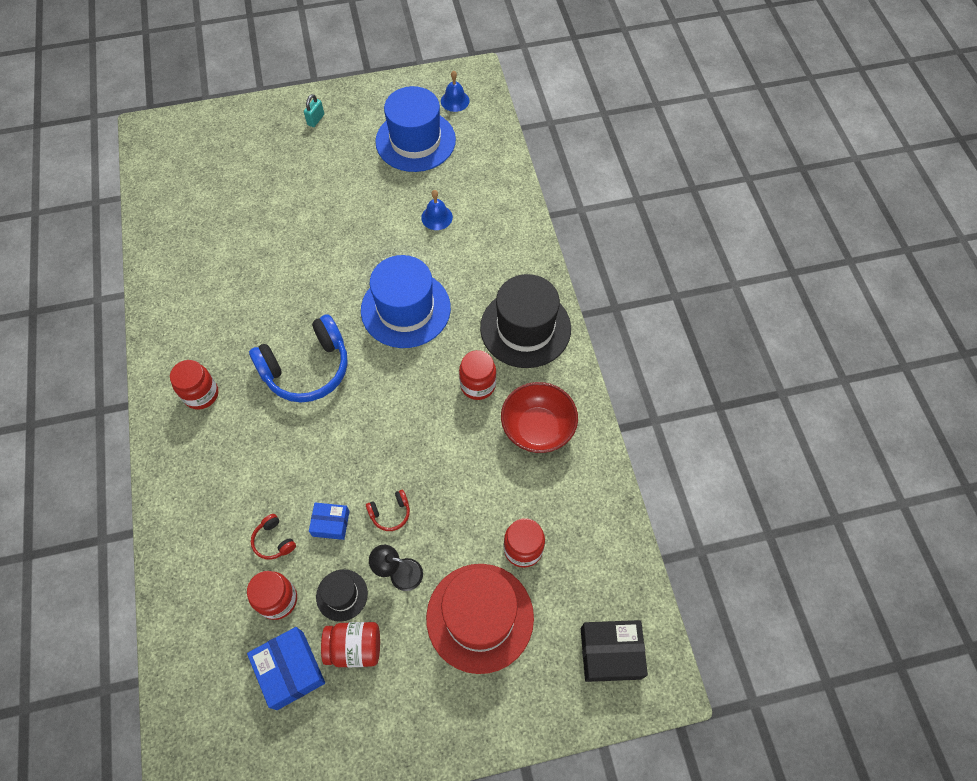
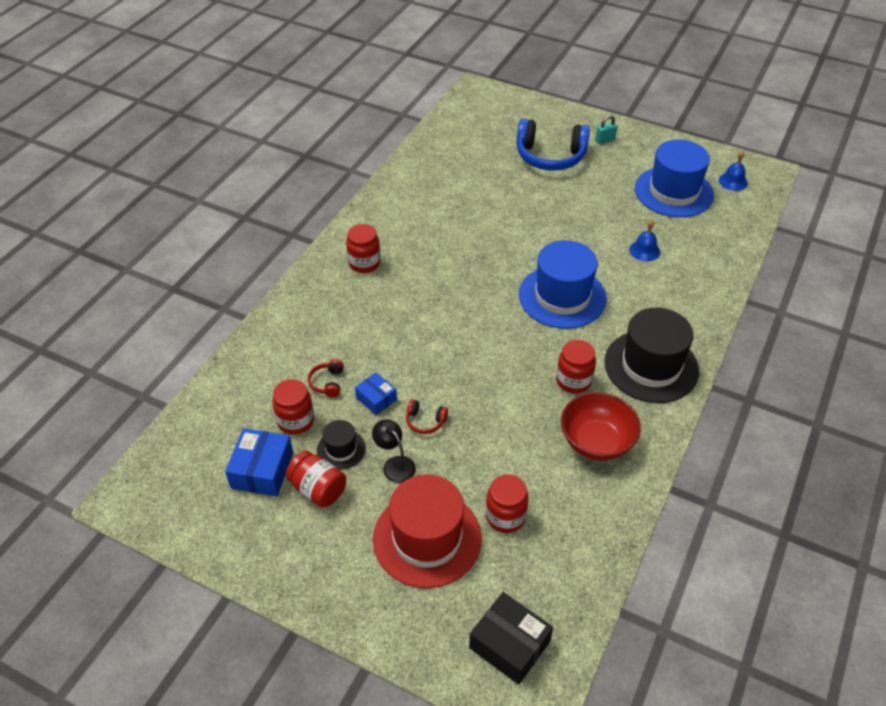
camera: 40 degrees right, 15 degrees down
blue headphones [249,314,348,402] -> blue headphones moved to [517,119,590,171]

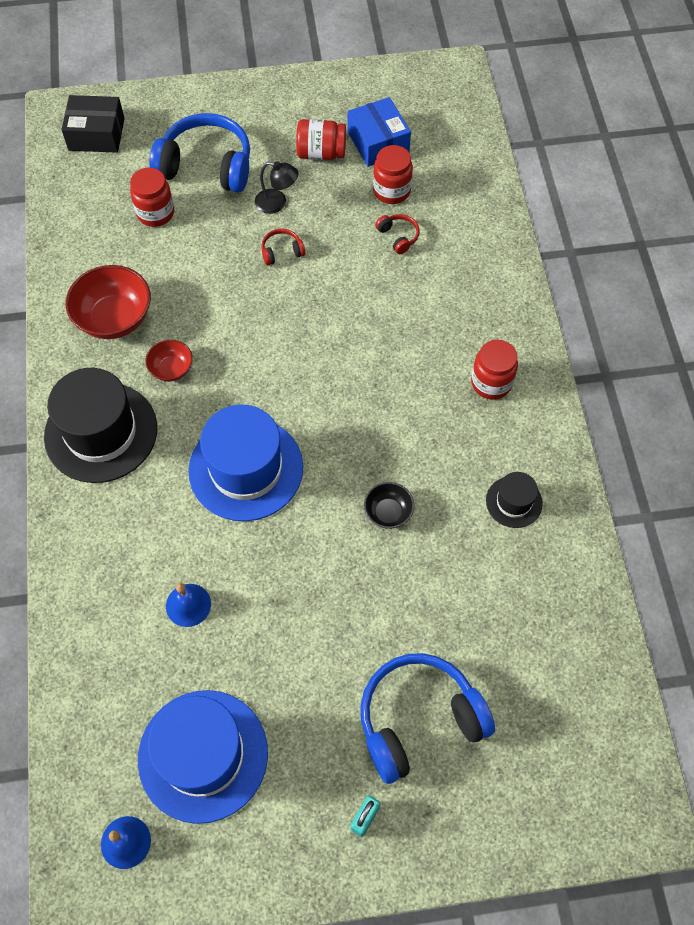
camera: 145 degrees right, 15 degrees up
black hat [317,420,366,470] -> black hat moved to [486,472,543,528]
blue box [355,372,397,415] -> none
red hat [373,474,482,588] -> blue headphones [149,113,250,192]
red jar [556,340,596,393] -> red bowl [145,340,193,382]
none -> black bowl [364,482,414,529]

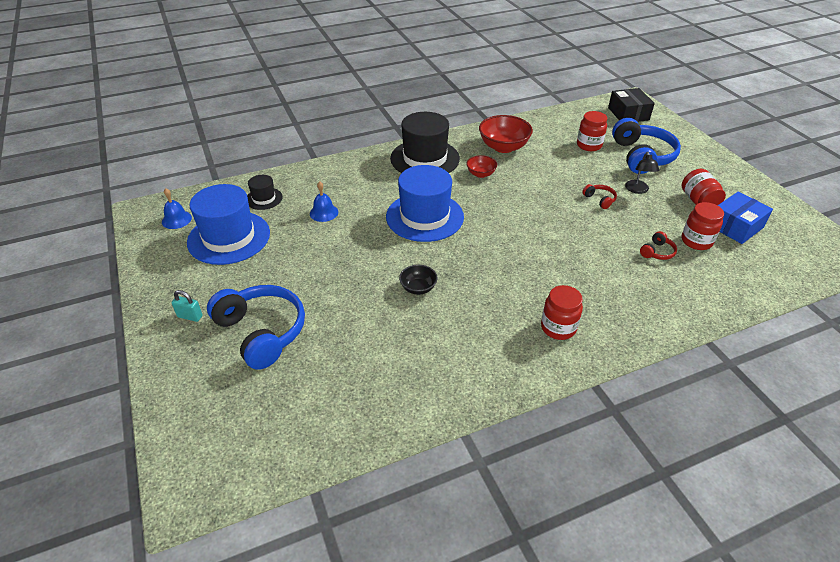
camera: 75 degrees right, 20 degrees down
black hat [486,472,543,528] -> black hat moved to [247,175,283,210]

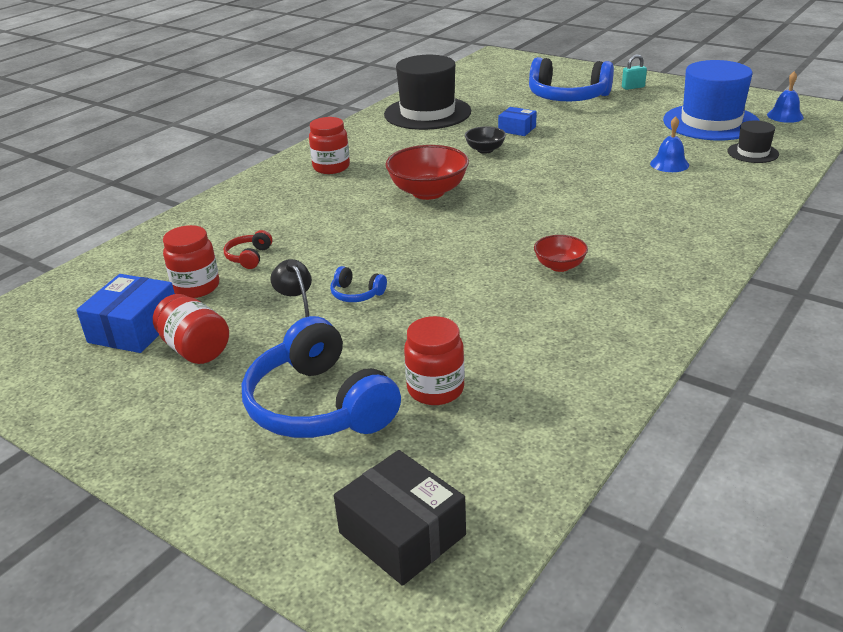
camera: 150 degrees right, 10 degrees down
blue hat [386,165,464,242] -> none
black hat [390,112,460,173] -> black hat moved to [384,55,471,130]
red bowl [479,115,533,153] -> red bowl moved to [385,145,469,200]
red headphones [582,184,617,209] -> blue headphones [330,266,387,302]
none -> blue box [498,107,537,136]

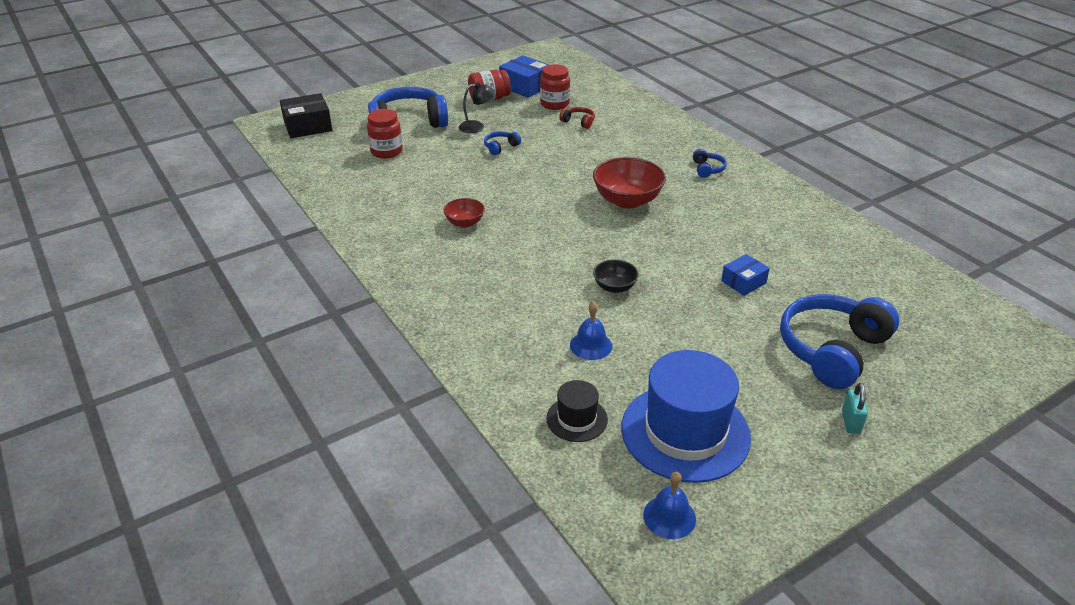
camera: 110 degrees right, 5 degrees up
red jar [309,117,350,174] -> blue headphones [693,149,727,178]
black hat [384,55,471,130] -> none
black bowl [465,127,506,154] -> black bowl moved to [593,259,639,293]

